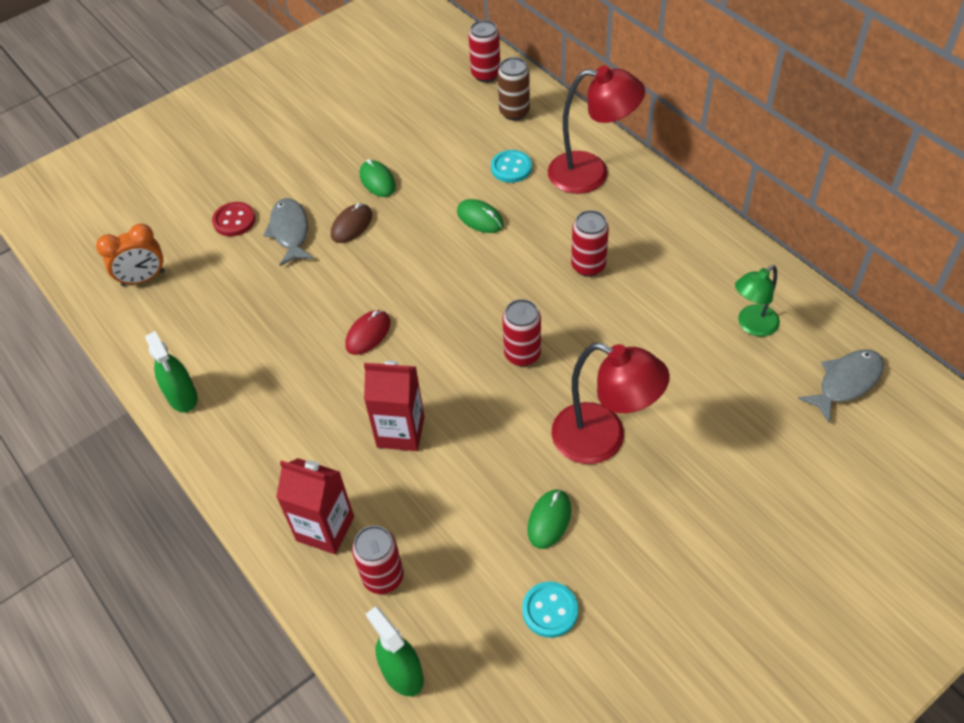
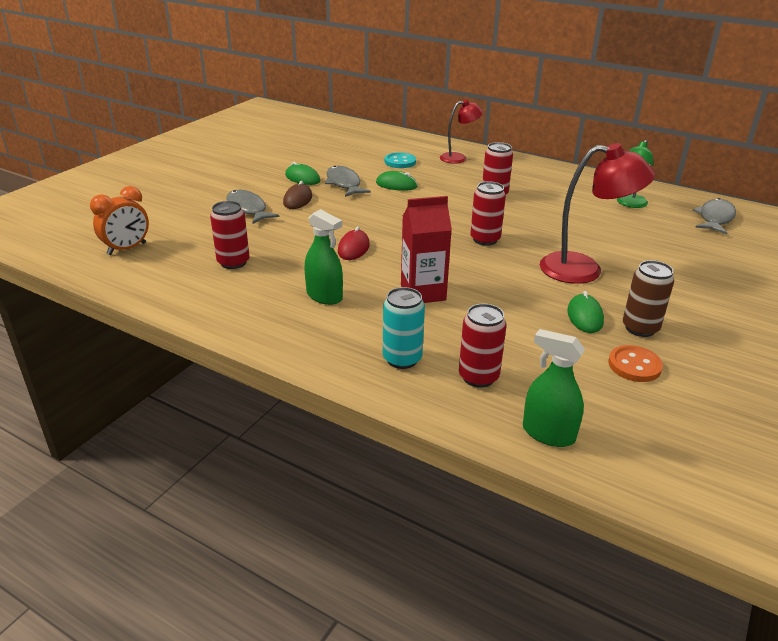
camera: 25 degrees left, 20 degrees down
green spray bottle [145,331,198,413] -> green spray bottle moved to [305,209,343,305]
red button [212,202,255,236] -> none
red carton [276,458,354,554] -> turquoise can [383,287,425,369]
red can [469,20,500,82] -> red can moved to [210,201,249,269]
brown can [498,57,530,120] -> brown can moved to [623,260,674,337]
turquoise button [522,581,578,638] -> orange button [608,345,663,382]
red lamp [548,66,645,194] -> red lamp [440,99,483,164], size x0.60
none -> grey fish [325,166,371,197]

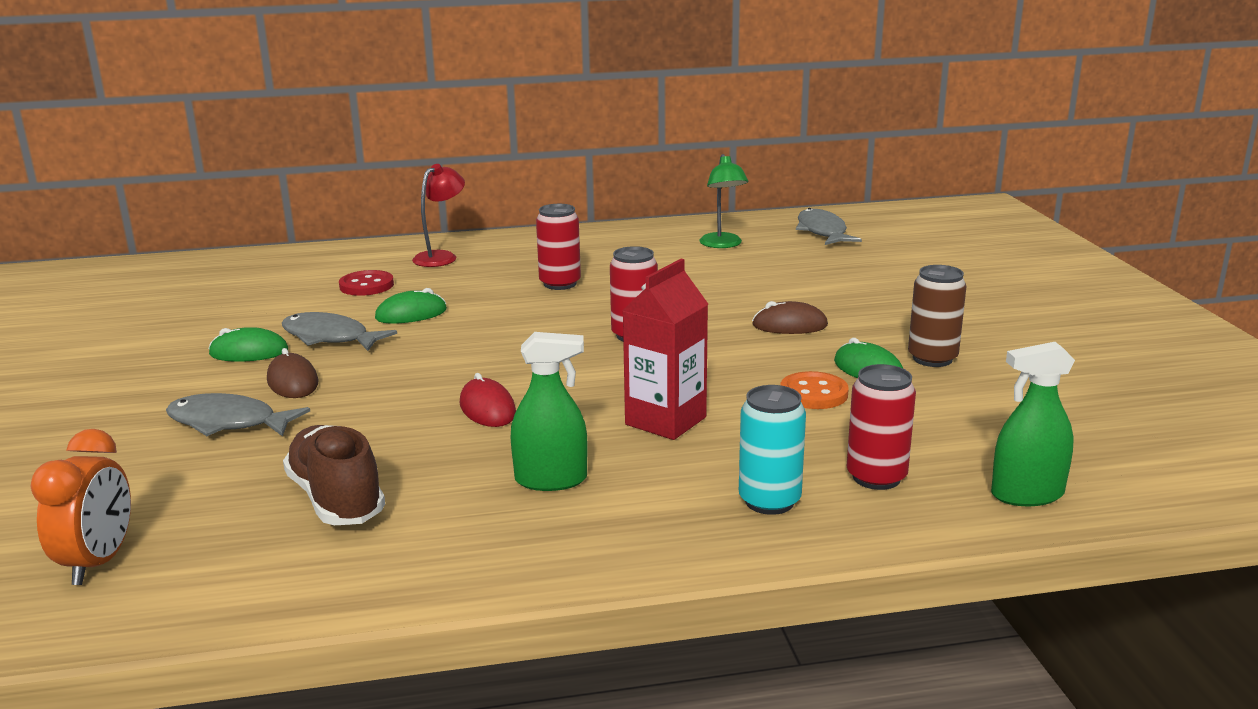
camera: 40 degrees left, 10 degrees down
red can [210,201,249,269] -> brown shoe [283,425,385,525]
turquoise button [385,152,416,168] -> red button [339,270,394,296]
red lamp [540,143,655,284] -> brown mouse [752,301,828,334]
orange button [608,345,663,382] -> orange button moved to [781,371,849,409]

